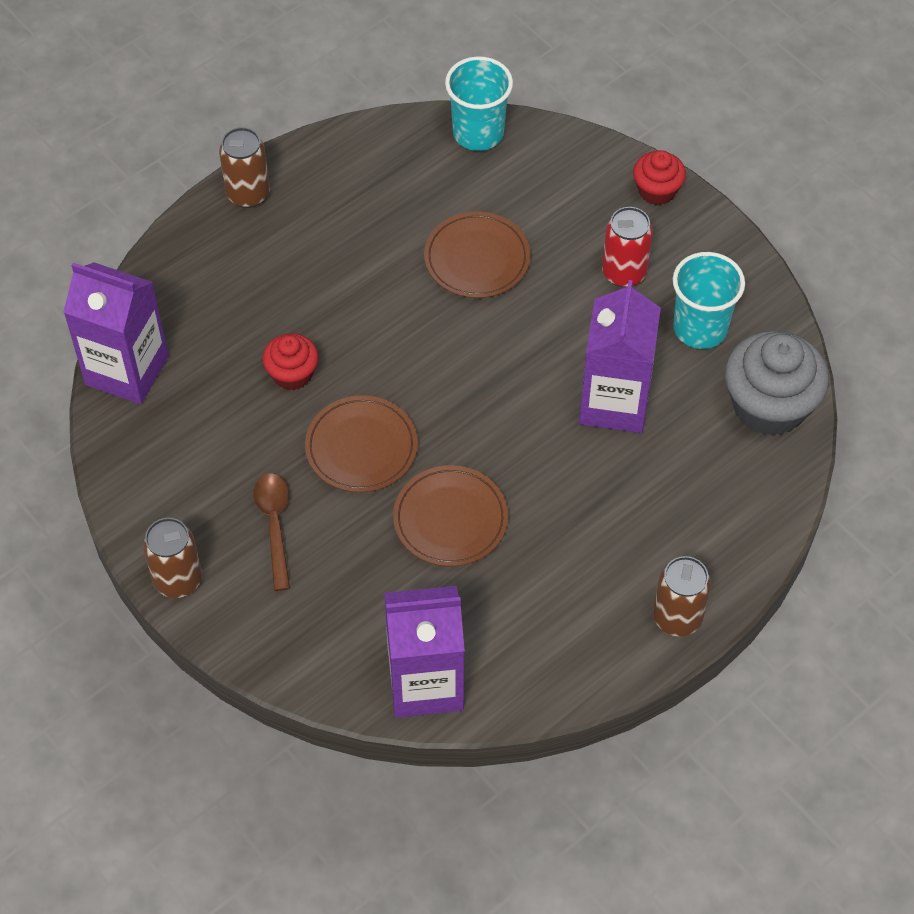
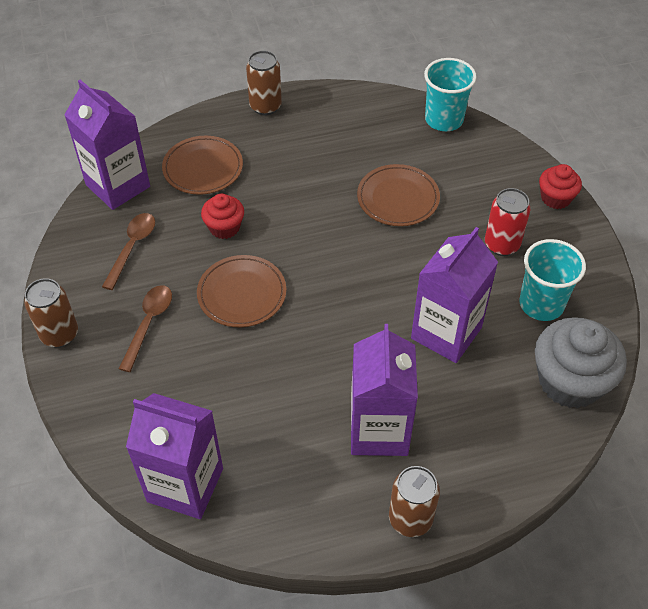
camera: 25 degrees right, 5 degrees down
brown plate [393,465,508,567] -> brown plate moved to [162,136,243,195]
none -> brown spoon [102,213,155,290]
none -> purple carton [351,324,418,456]

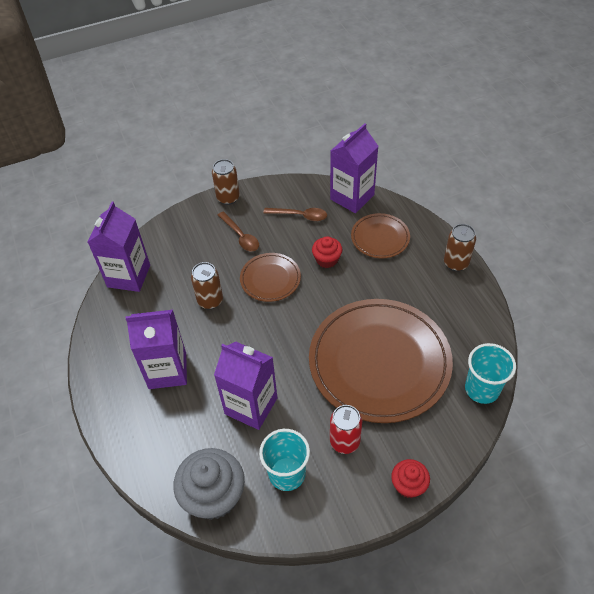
camera: 85 degrees right, 0 degrees up
brown spoon [119,285,172,372] -> brown spoon turned 45 degrees clockwise [218,211,259,251]
brown plate [357,164,440,226] -> brown plate [309,299,453,423], size x2.12
brown can [389,466,440,537] -> brown can moved to [191,262,223,309]

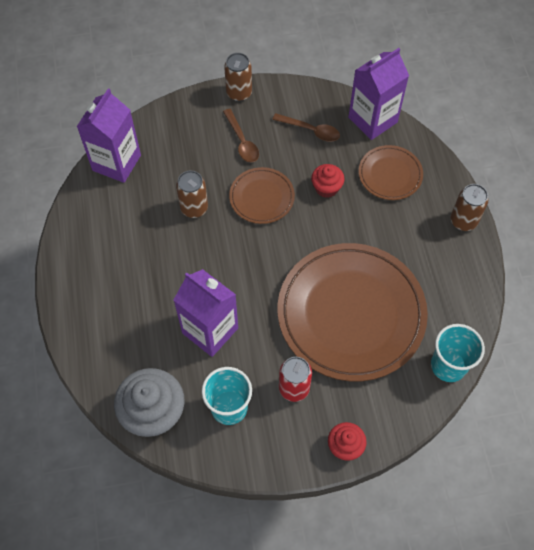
camera: 10 degrees right, 10 degrees up
purple carton [125,310,187,389] -> none

